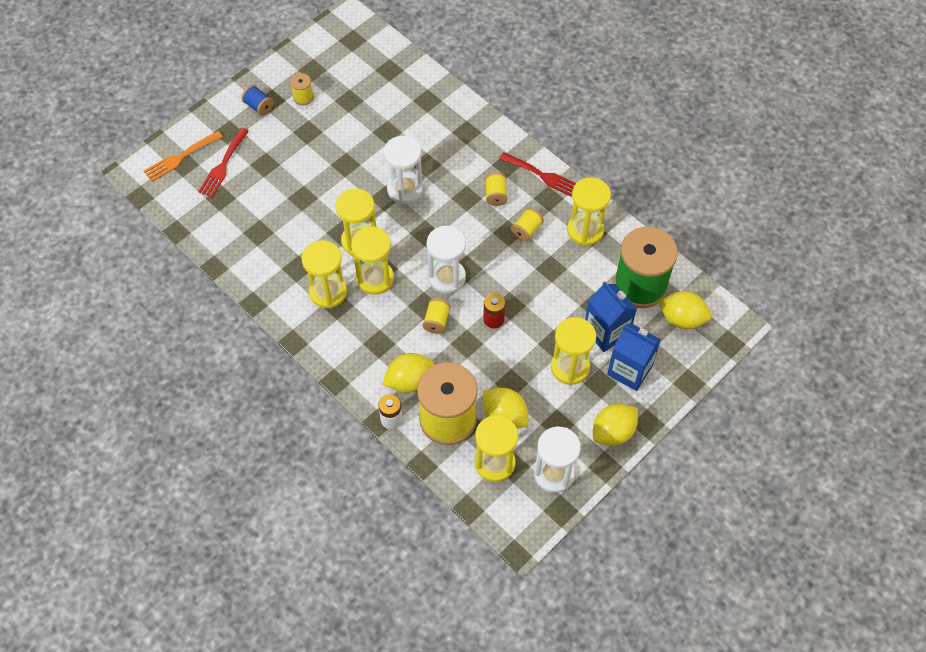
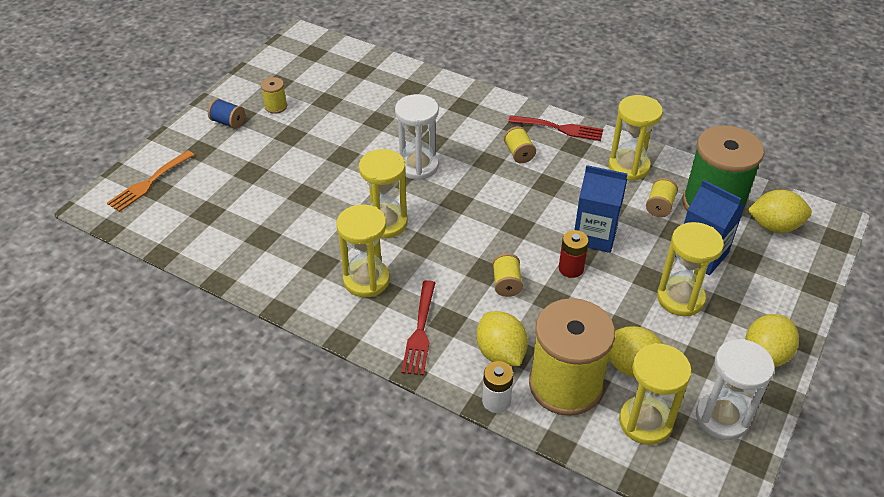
camera: 15 degrees left, 15 degrees down
red fork [198,128,249,197] -> red fork moved to [402,280,435,376]
yellow hourglass [351,226,394,295] -> none
yellow lemon [382,353,434,393] -> yellow lemon turned 75 degrees counterclockwise [476,311,528,366]
white hourglass [427,226,466,294] -> none
yellow spool [511,208,544,242] -> yellow spool moved to [646,178,678,217]
blue carton [607,323,661,391] -> blue carton moved to [575,165,628,253]

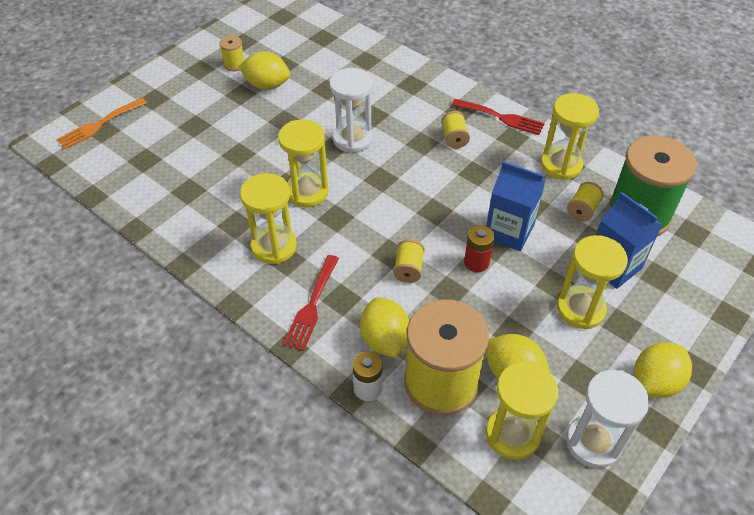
camera: 10 degrees right, 5 degrees up
blue spool [208,99,245,129] -> none
yellow lemon [748,190,812,233] -> yellow lemon moved to [239,51,290,90]

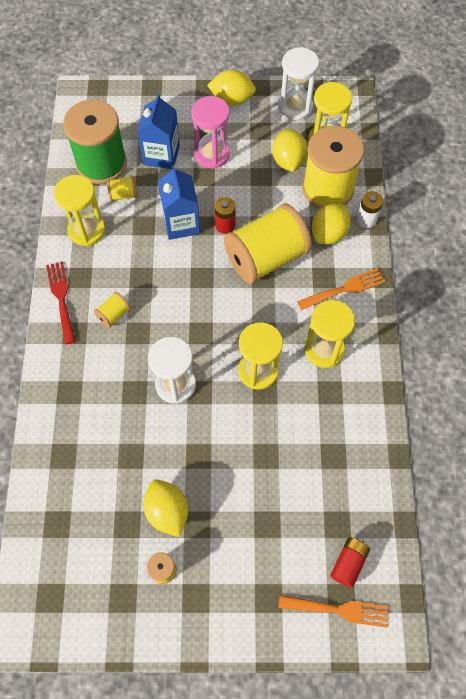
camera: 130 degrees left, 15 degrees up
red fork [283,255,339,351] -> orange fork [297,268,386,310]
yellow spool [393,239,425,283] -> yellow spool [224,203,312,284], size x2.44
yellow hourglass [557,235,628,329] -> pink hourglass [191,96,230,168]
none -> red battery [330,537,370,588]

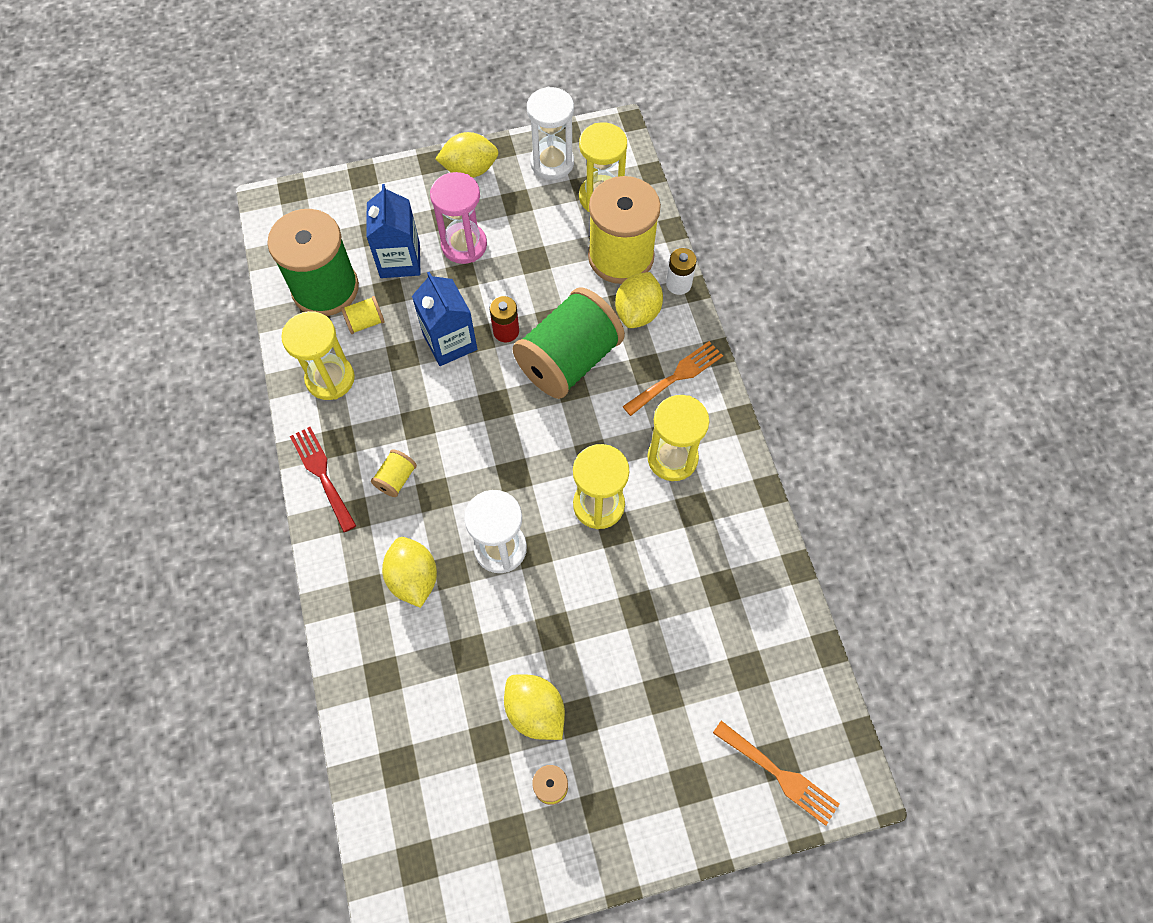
camera: 15 degrees left, 0 degrees up
yellow spool [224,203,312,284] -> green spool [512,288,625,399]
yellow lemon [272,129,308,172] -> yellow lemon moved to [382,537,437,608]
orange fork [278,595,389,628] -> orange fork turned 45 degrees clockwise [713,721,839,826]
red battery [330,537,370,588] -> none

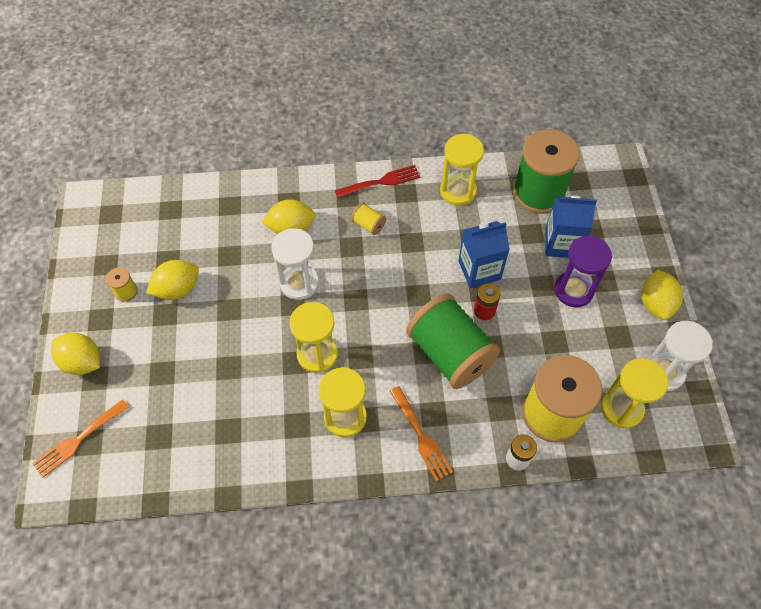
camera: 100 degrees right, 5 degrees down
yellow spool [341,296,385,334] -> none
pink hourglass [430,172,487,264] -> purple hourglass [554,236,612,307]
yellow lemon [615,272,663,328] -> yellow lemon moved to [51,333,100,375]

